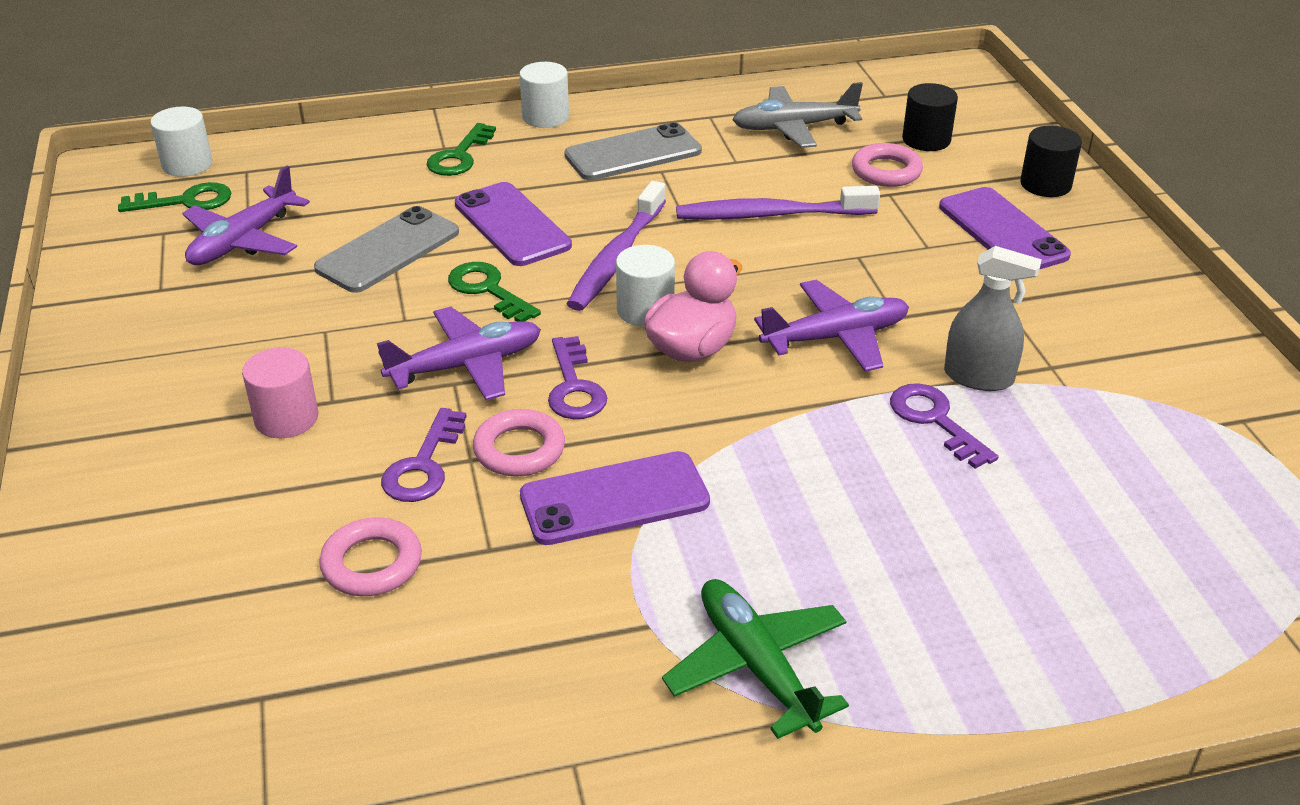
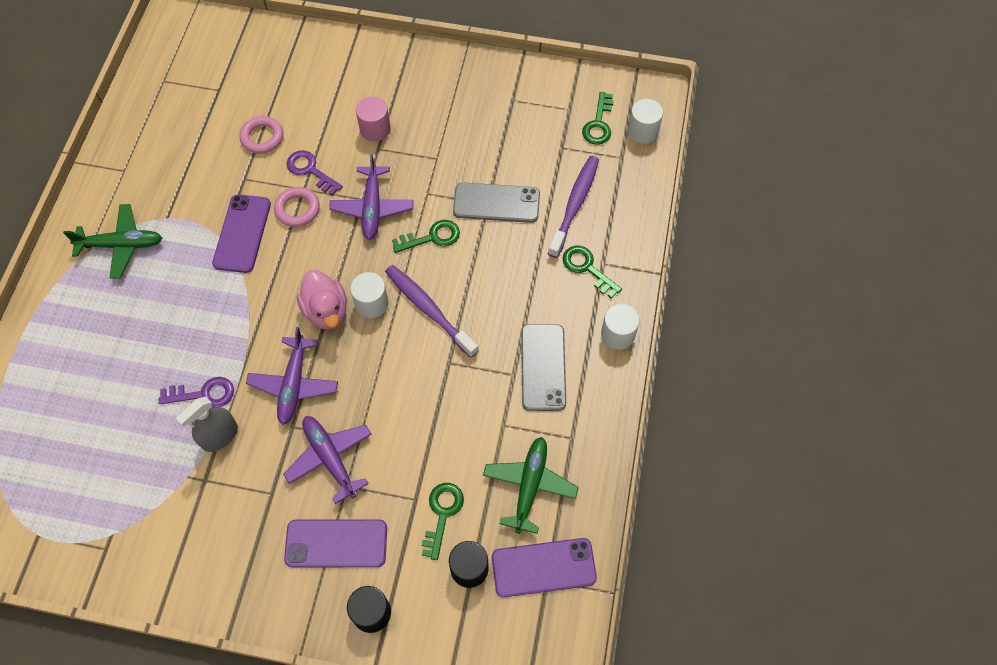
camera: 115 degrees right, 25 degrees up
purple plane [182,166,310,265] -> purple plane moved to [283,416,372,504]
grey phone [314,206,459,293] -> grey phone turned 60 degrees counterclockwise [453,182,540,223]
purple phone [455,182,572,266] -> purple phone moved to [492,538,597,597]
purple key [548,336,607,419] -> none
purple toothbrush [676,186,880,220] -> purple toothbrush moved to [548,156,599,258]
grey plane [732,82,863,148] -> green plane [483,437,579,534]
pink ring [852,143,923,187] -> green key [422,483,464,560]

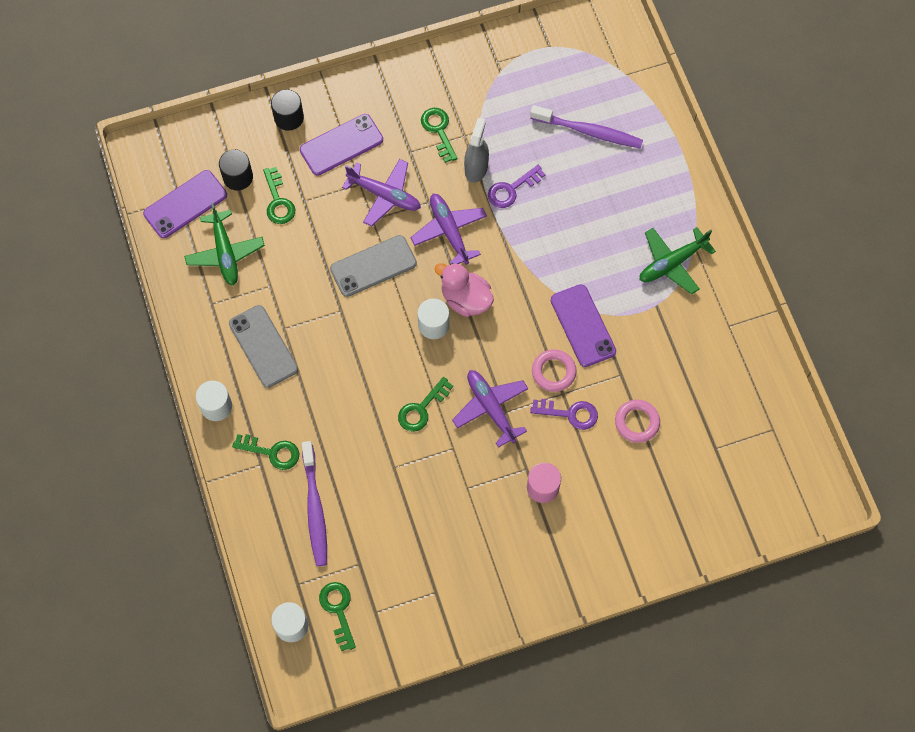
camera: 150 degrees right, 5 degrees up
purple toothbrush [385,265,479,358] -> purple toothbrush moved to [530,105,643,149]
grey phone [453,182,540,223] -> grey phone moved to [330,235,417,297]
none -> green key [421,108,458,163]

